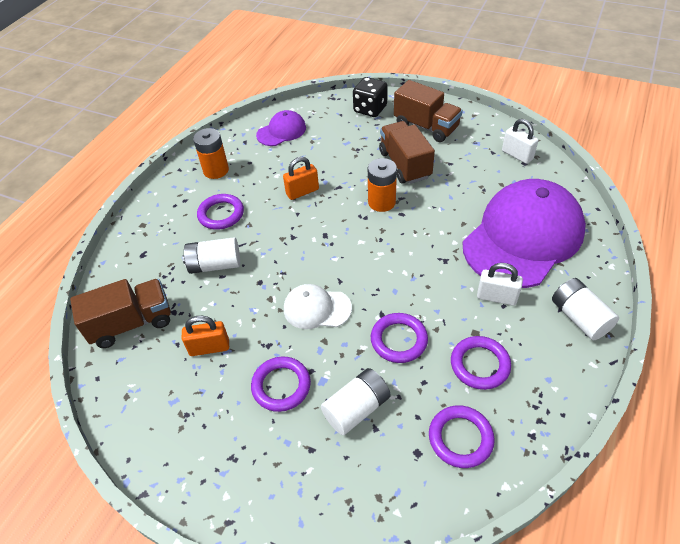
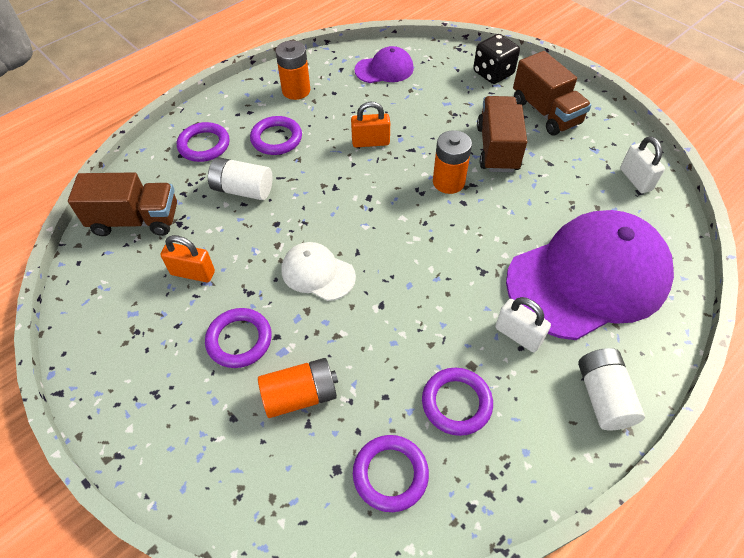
camera: 20 degrees right, 5 degrees up
white battery [321,368,391,435] -> orange battery [258,358,338,418]
purple ring [371,313,428,363] -> purple ring moved to [177,122,230,162]

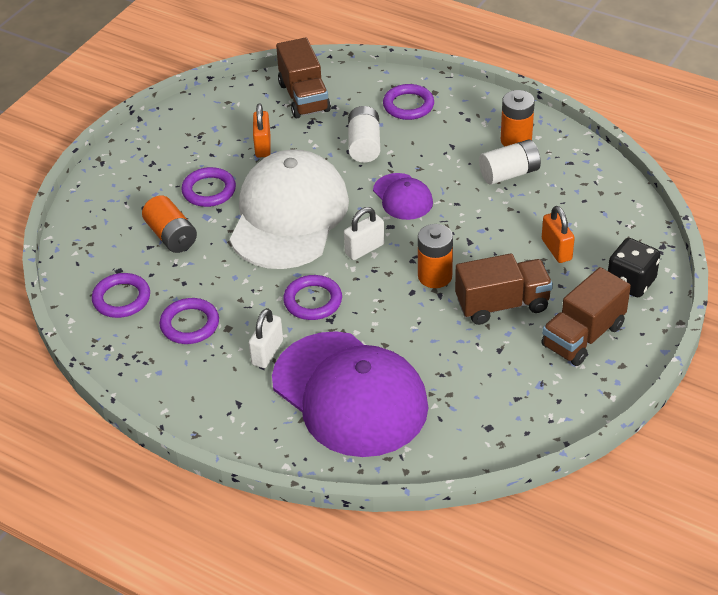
camera: 75 degrees right, 10 degrees down
purple ring [250,116,302,155] -> purple ring moved to [283,275,342,320]
white cap [281,242,356,301] -> white cap [230,149,349,269], size x2.17
orange padlock [351,102,390,147] -> orange padlock moved to [542,206,575,263]
purple cap [355,46,414,83] -> purple cap moved to [373,173,433,220]
white battery [578,348,645,430] -> white battery moved to [479,139,541,185]
white padlock [620,136,665,193] -> white padlock moved to [344,207,385,260]

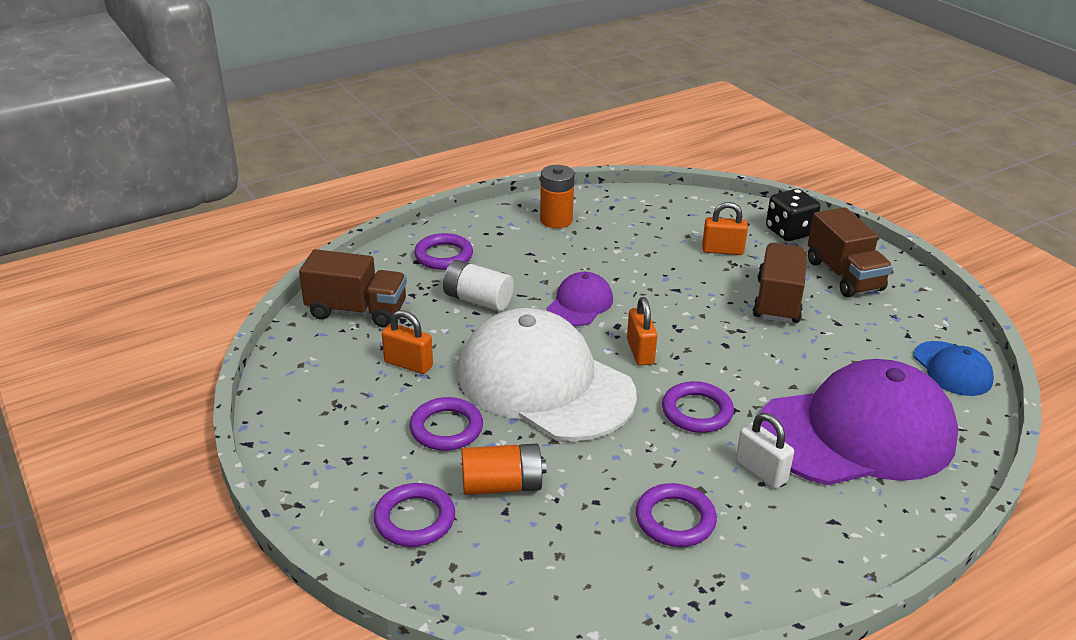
camera: 65 degrees left, 10 degrees down
purple ring [92,273,150,318] -> purple ring moved to [374,483,455,547]
white padlock [344,207,385,260] -> orange padlock [627,297,657,366]
purple cap [373,173,433,220] -> purple cap turned 60 degrees counterclockwise [547,272,613,326]
orange battery [418,224,453,288] -> none
white battery [479,139,541,185] -> none
none -> blue cap [914,341,994,396]

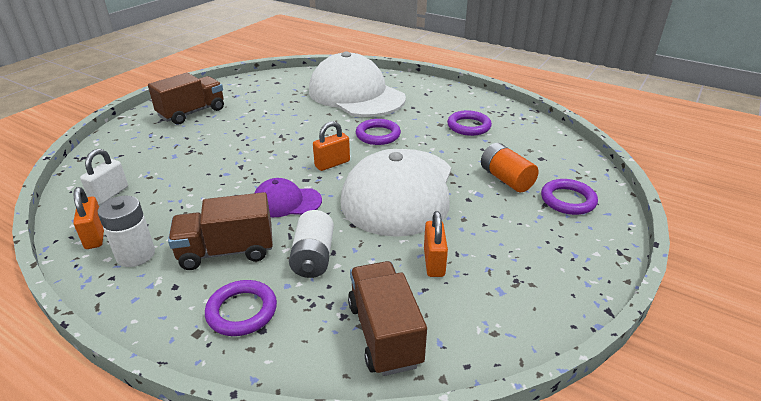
camera: 115 degrees left, 0 degrees up
purple ring [410,397,483,451] -> none
orange battery [540,165,575,228] -> white battery [98,196,155,267]
orange padlock [702,202,748,255] -> orange padlock moved to [73,187,104,249]
white padlock [736,413,794,489] -> white padlock moved to [80,149,128,205]
brown truck [753,243,807,323] -> brown truck moved to [168,192,273,270]
purple cap [761,359,959,485] -> white cap [309,52,406,117]
black dice [766,189,820,241] -> none
blue cap [914,341,994,396] -> none

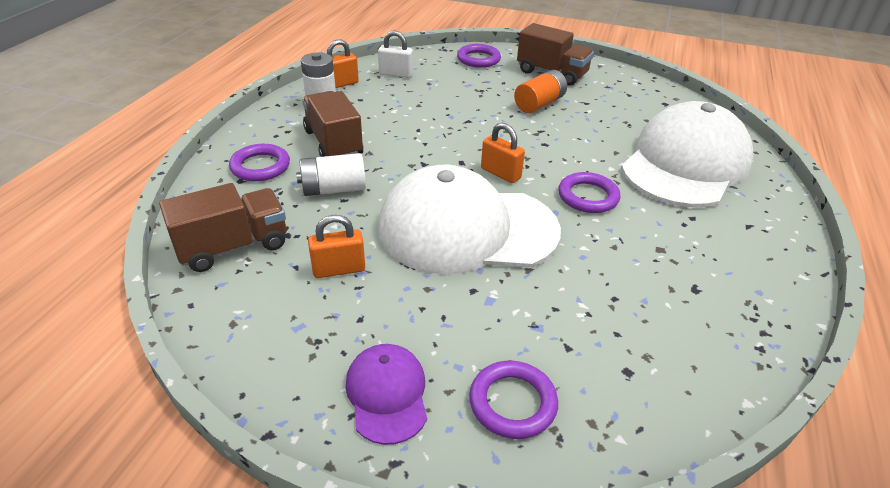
camera: 75 degrees right, 5 degrees up
purple cap [254,178,322,217] -> purple cap moved to [346,344,427,445]
purple ring [447,110,492,136] -> purple ring moved to [457,44,501,68]
orange battery [481,143,539,193] -> orange battery moved to [514,70,567,113]

